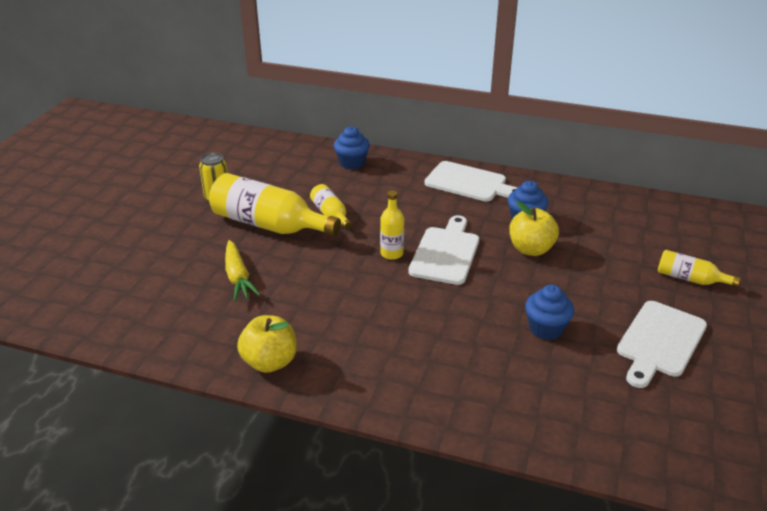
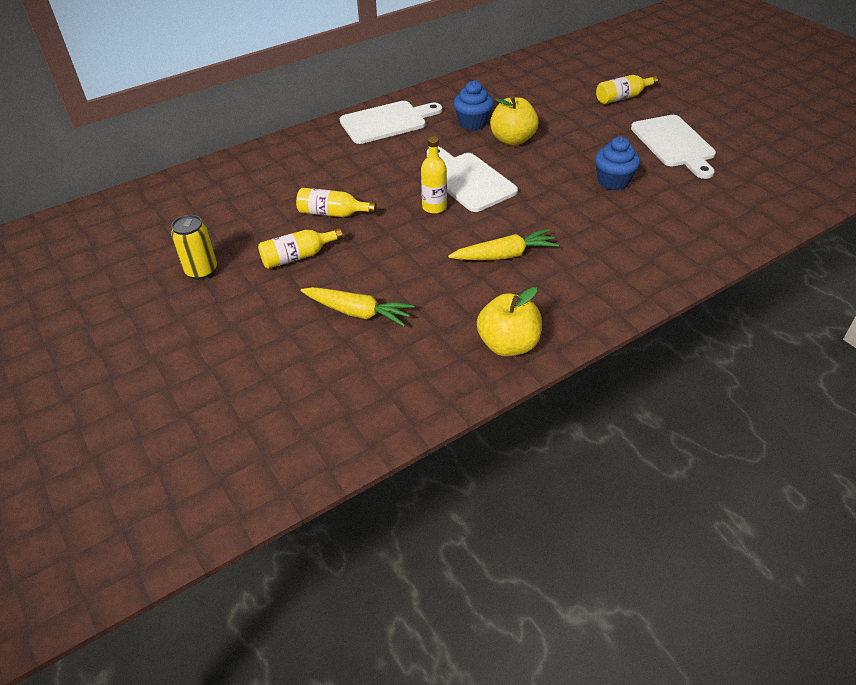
camera: 50 degrees left, 10 degrees up
yellow bottle [209,173,341,236] -> yellow bottle [258,228,343,269], size x0.51
blue cupcake [334,126,370,169] -> none
none -> yellow carrot [448,229,559,260]

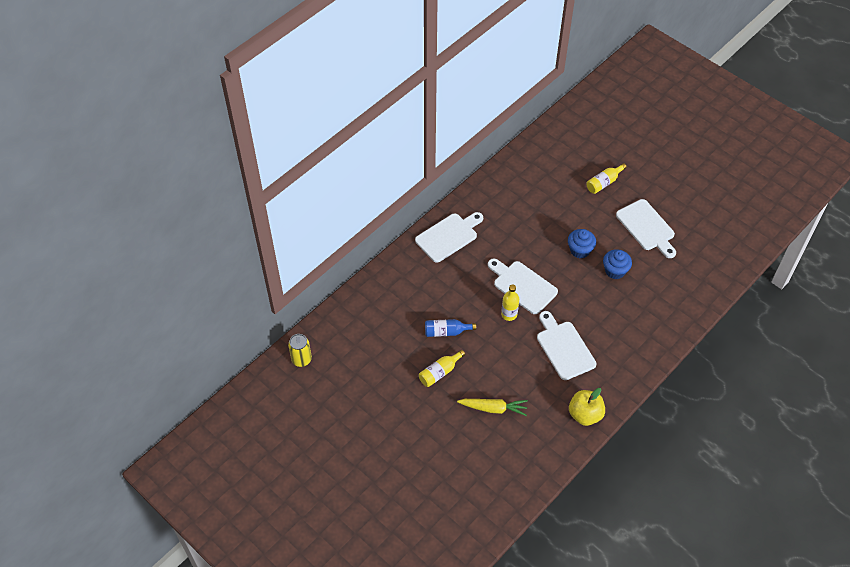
camera: 15 degrees left, 10 degrees up
yellow can [171,215,217,280] -> yellow can moved to [288,334,312,367]
yellow bottle [296,188,377,217] -> blue bottle [425,319,476,337]
yellow carrot [448,229,559,260] -> white cutting board [537,311,596,380]
blue cupcake [453,81,494,131] -> blue cupcake moved to [568,229,596,258]
yellow apple [490,96,539,146] -> none

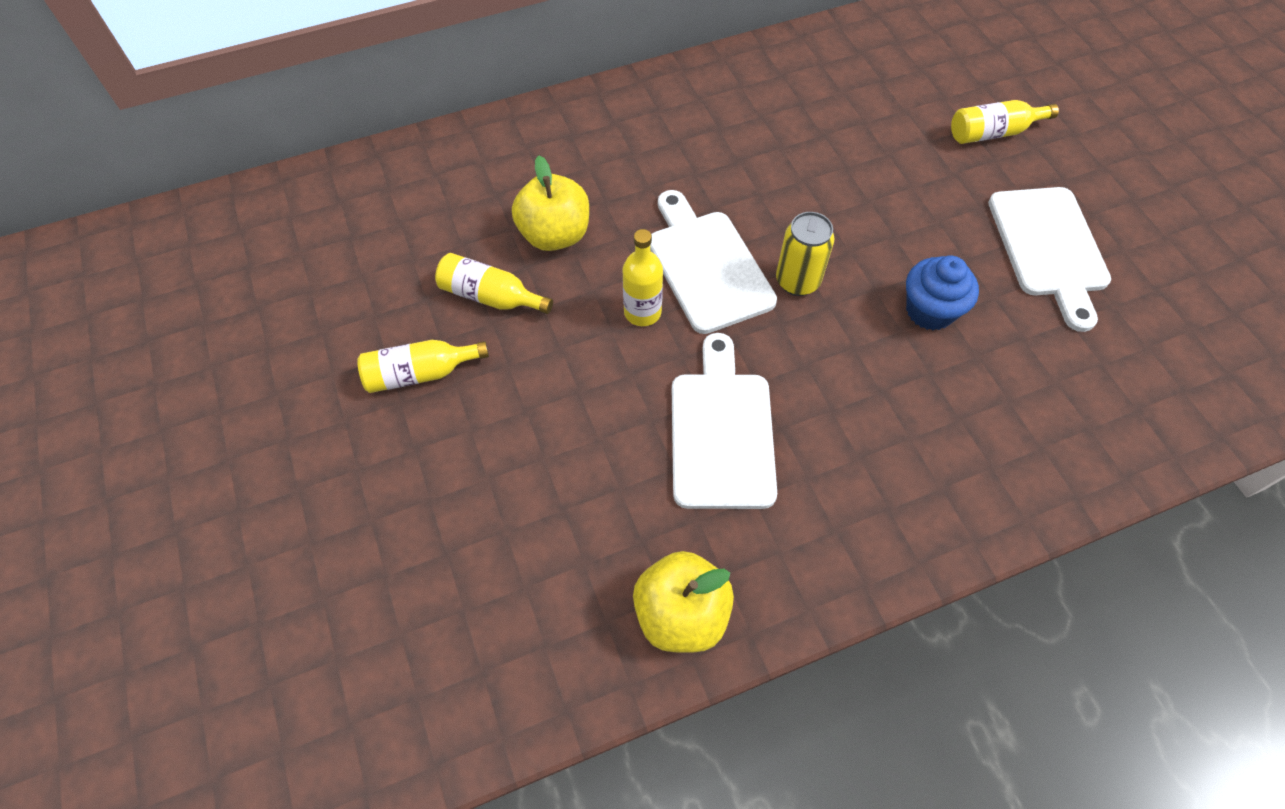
camera: 25 degrees right, 5 degrees up
yellow can [288,334,312,367] -> yellow can moved to [776,212,834,296]
white cutting board [415,212,483,263] -> none
blue bottle [425,319,476,337] -> yellow bottle [435,253,553,314]
yellow carrot [457,399,528,416] -> none
blue cupcake [568,229,596,258] -> none
none -> yellow apple [512,156,589,251]

